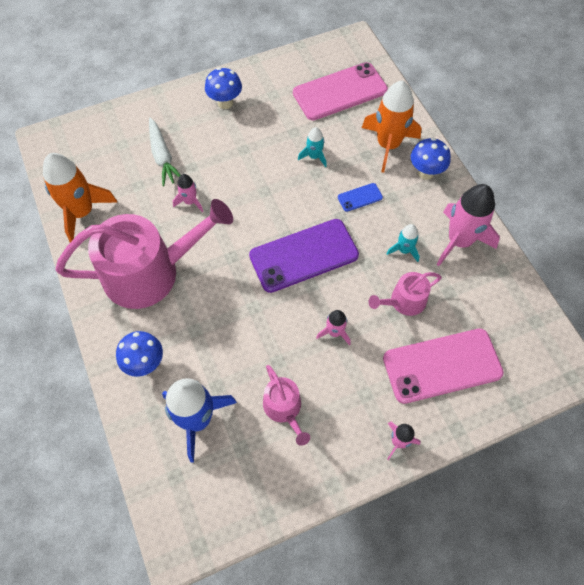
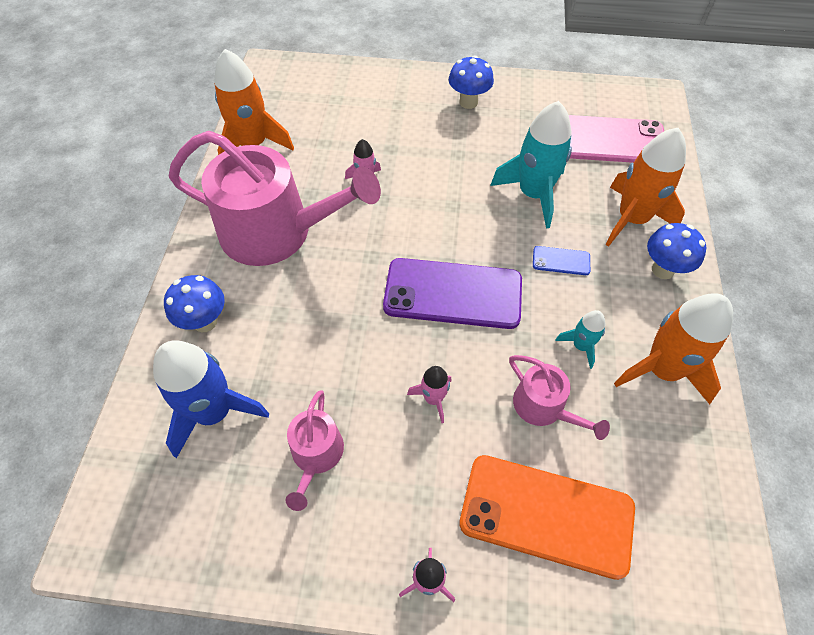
camera: 30 degrees right, 5 degrees down
white carrot [149,117,181,186] -> none
turquoise rocket [298,127,327,167] -> turquoise rocket [490,101,572,229], size x2.02
pink watering can [369,272,442,316] -> pink watering can turned 135 degrees counterclockwise [509,355,610,440]
pink phone [383,329,504,404] -> orange phone [459,455,635,580]
pink rocket [436,184,500,266] -> orange rocket [614,293,733,404]

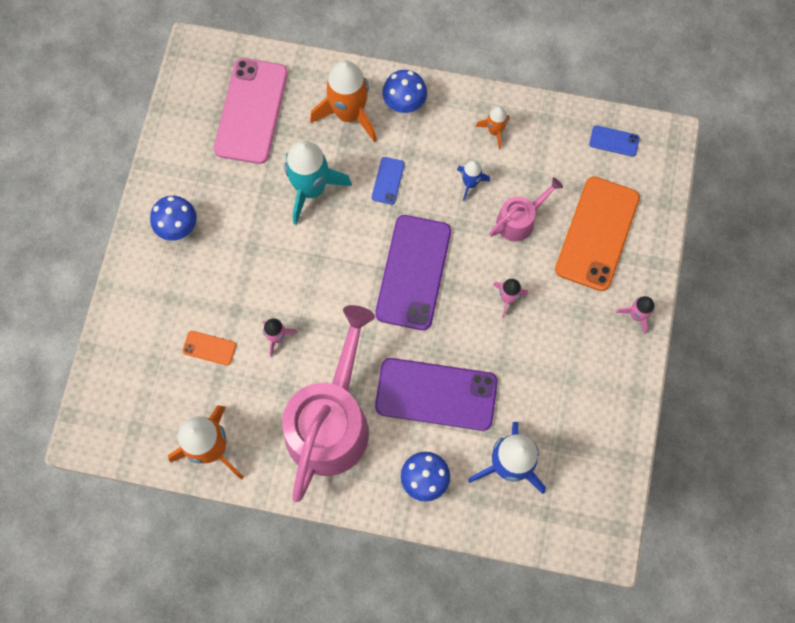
camera: 85 degrees left, 15 degrees up
pink watering can [285,390,344,511] -> none
turquoise rocket [555,310,605,369] -> blue rocket [457,160,490,201]
orange rocket [614,293,733,404] -> orange rocket [476,106,510,149], size x0.50
none -> orange phone [183,331,236,366]
none -> purple phone [375,358,498,431]
none -> blue phone [589,125,640,157]

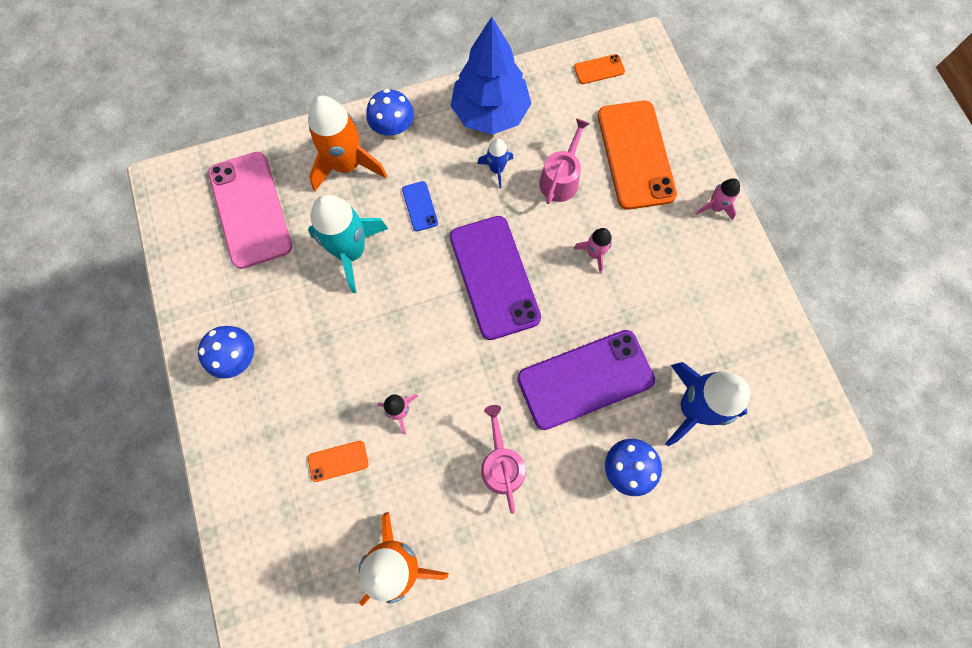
camera: 30 degrees left, 0 degrees up
pink watering can [282,305,375,502] -> pink watering can [481,405,526,514], size x0.47
orange rocket [476,106,510,149] -> blue tree [451,17,532,135]
blue phone [589,125,640,157] -> orange phone [574,54,625,84]

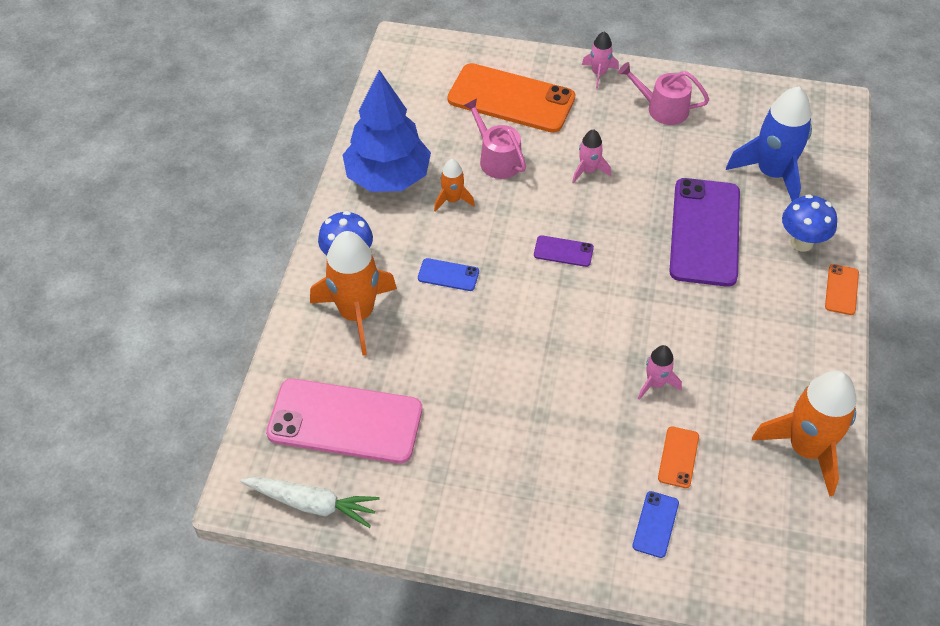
camera: 60 degrees left, 20 degrees down
blue mushroom [198,326,254,379] -> none
turquoise rocket [308,194,388,293] -> none
purple phone [450,216,541,340] -> purple phone [534,235,594,267], size x0.43
blue rocket [477,138,514,188] -> orange rocket [434,159,475,212]
pink watering can [481,405,526,514] -> pink watering can moved to [618,62,709,125]
orange phone [574,54,625,84] -> orange phone moved to [825,264,859,315]
none -> white carrot [240,477,380,528]
none -> blue phone [632,491,679,558]

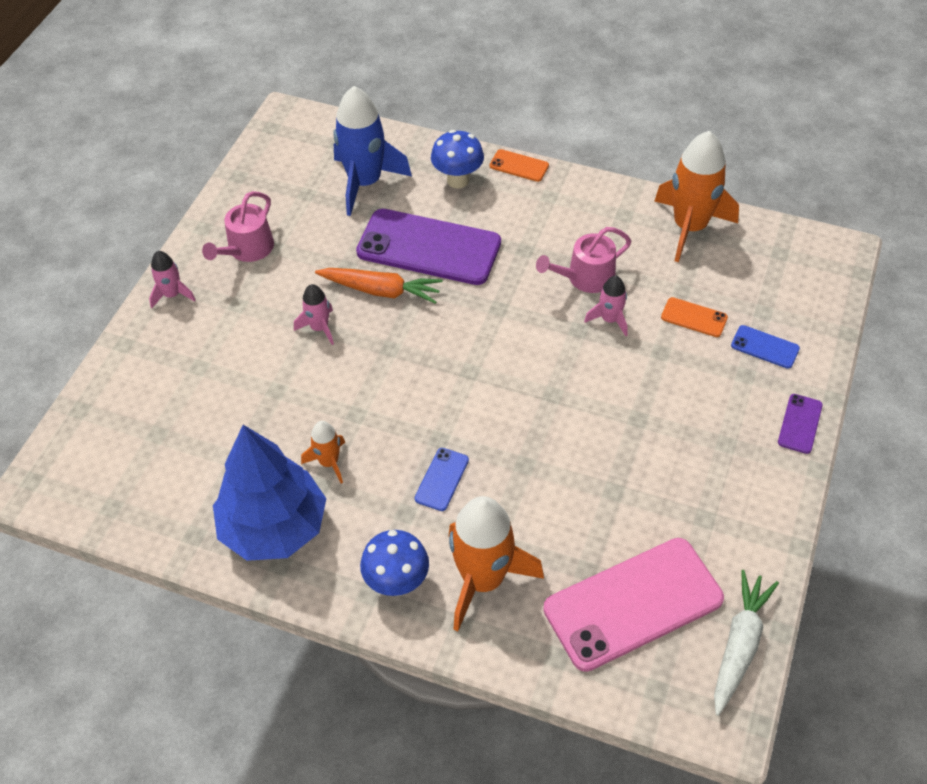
camera: 80 degrees left, 0 degrees up
pink phone [266,379,422,463] -> pink phone turned 45 degrees clockwise [543,538,724,672]
orange phone [448,63,575,133] -> none
pink watering can [463,98,526,179] -> pink watering can moved to [536,227,631,293]
purple phone [534,235,594,267] -> purple phone moved to [778,394,823,454]
none -> orange carrot [315,268,443,304]

